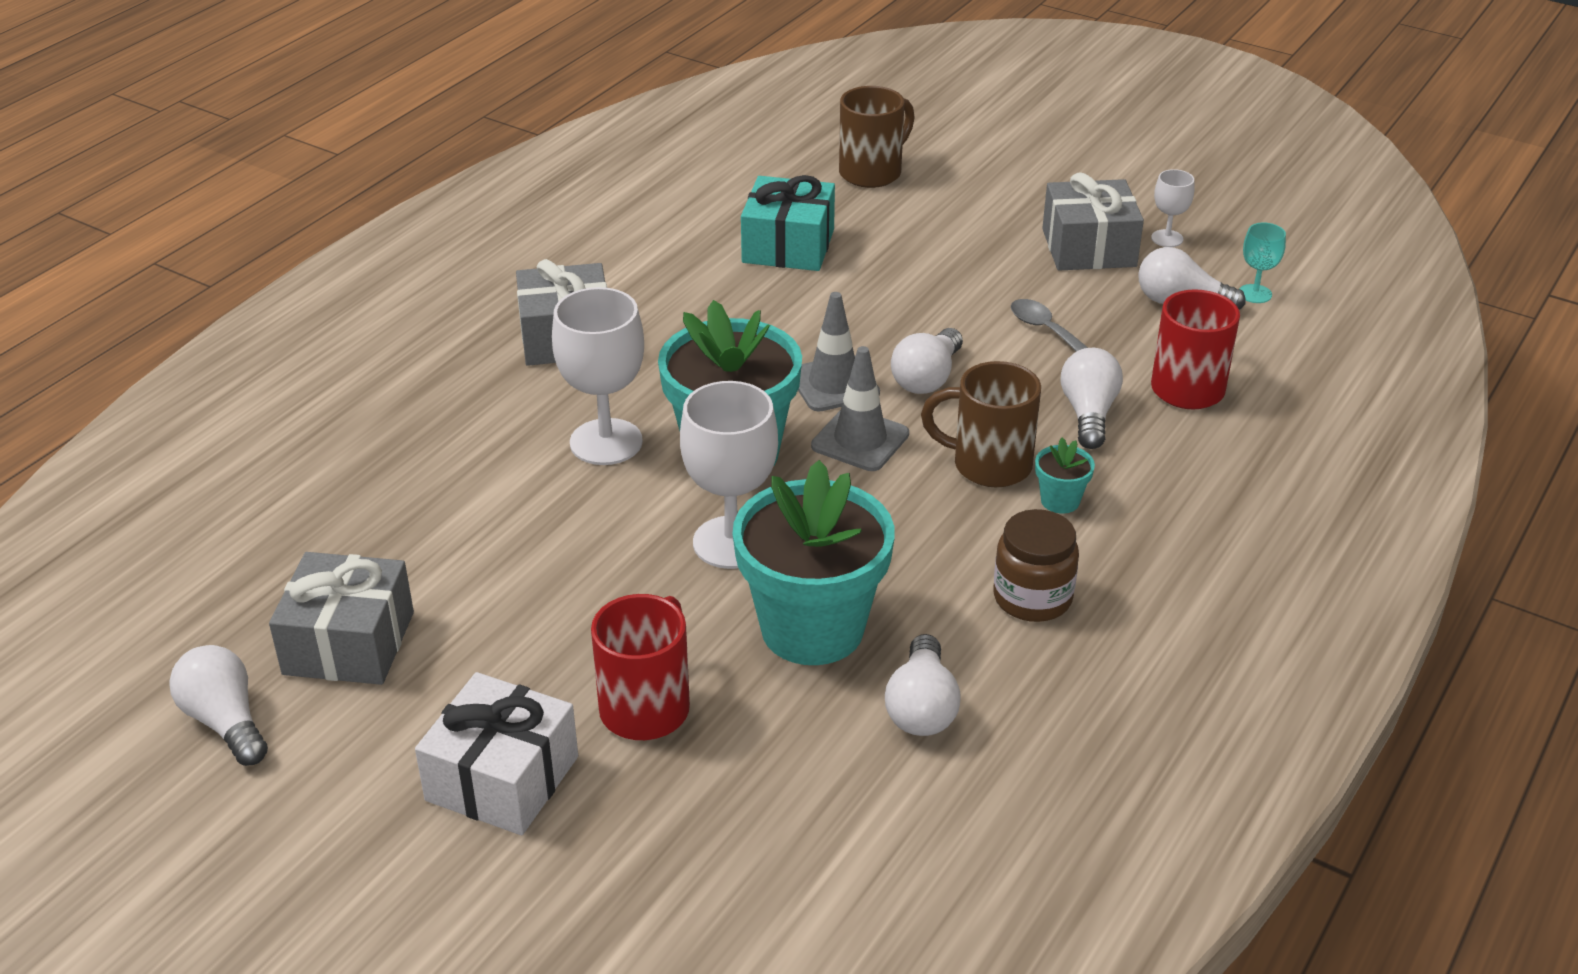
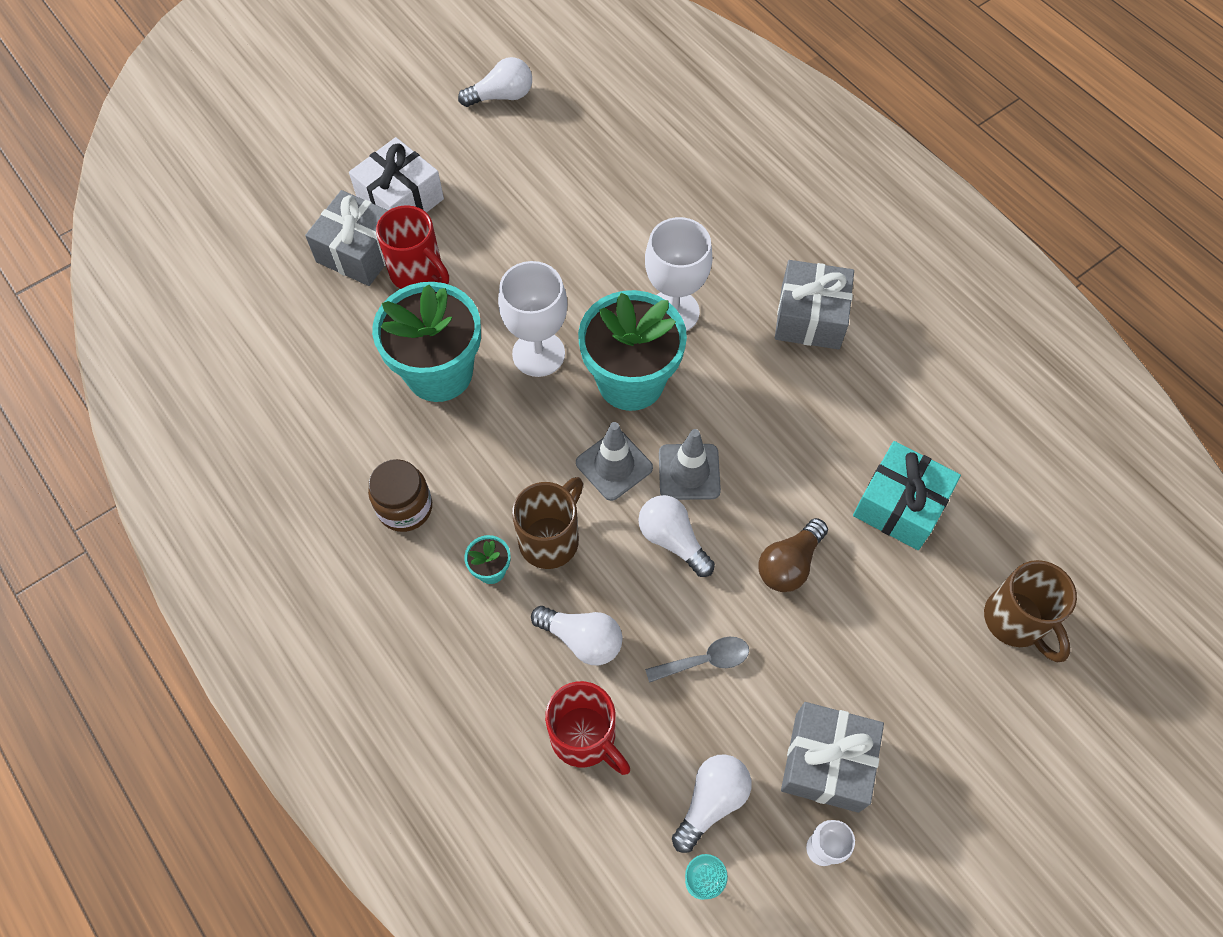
camera: 110 degrees right, 25 degrees up
grey gift [269,552,414,685] -> grey gift moved to [305,190,388,286]
white light bulb [885,634,961,736] -> none
none -> brown light bulb [758,518,828,592]

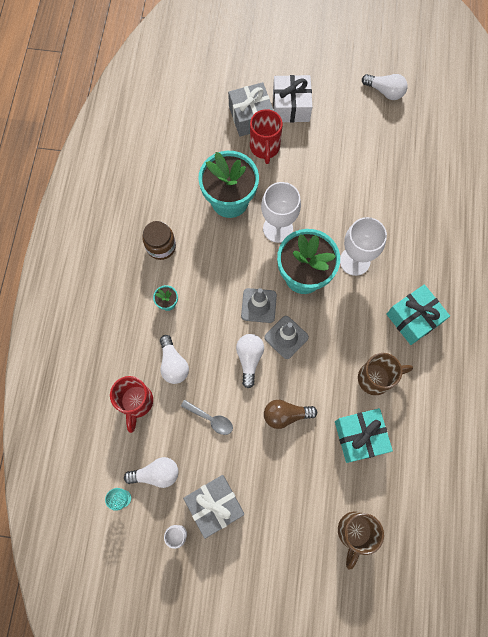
camera: 45 degrees right, 10 degrees up
brown mug [512,477,583,569] -> brown mug moved to [358,353,413,395]
grey gift [775,260,854,350] -> turquoise gift [386,284,450,345]

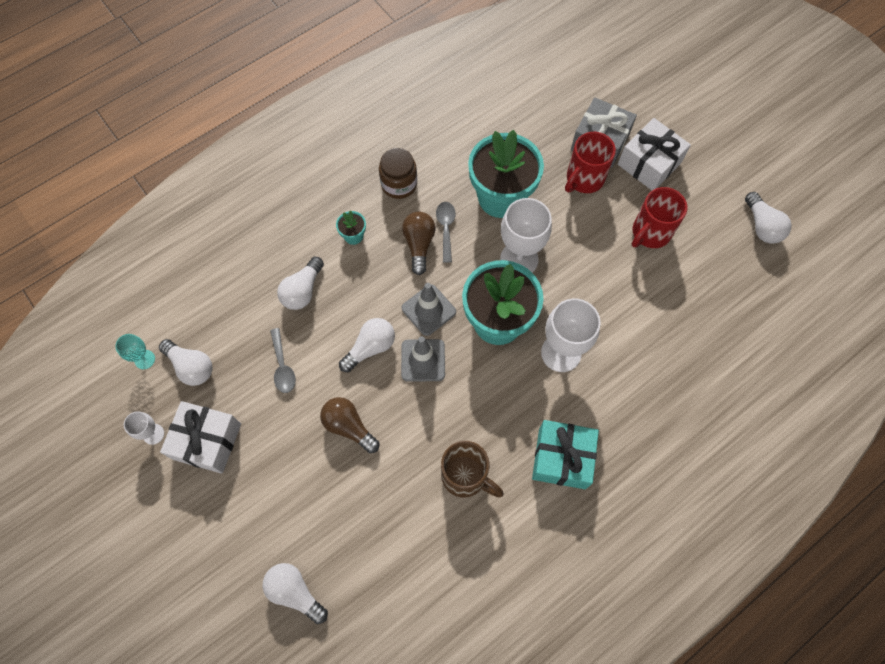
camera: 45 degrees right, 5 degrees down
red mug [110,376,153,433] -> red mug moved to [632,187,688,248]
grey gift [183,475,244,539] -> white gift [160,401,241,474]
turquoise gift [335,408,393,463] -> none
brown mug [338,512,384,570] -> white light bulb [263,563,328,624]
none -> brown light bulb [402,211,436,275]
none -> grey spoon [436,202,456,263]

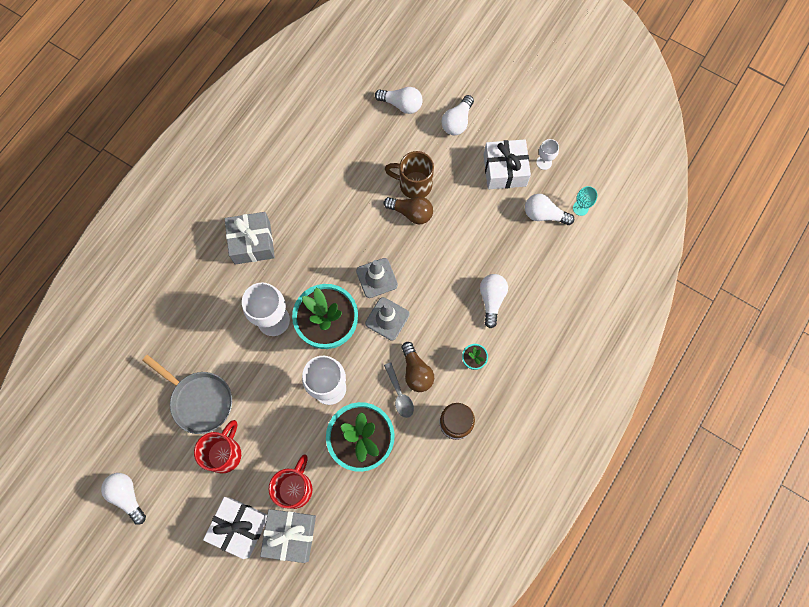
camera: 160 degrees right, 5 degrees up
grey spoon [270,328,296,393] -> none
white light bulb [339,318,395,372] -> white light bulb moved to [441,95,474,135]
brown mug [441,441,504,498] -> brown mug moved to [385,151,434,198]
turquoise gift [532,420,599,489] -> grey gift [225,212,275,265]
none -> grey pan [142,355,232,434]

